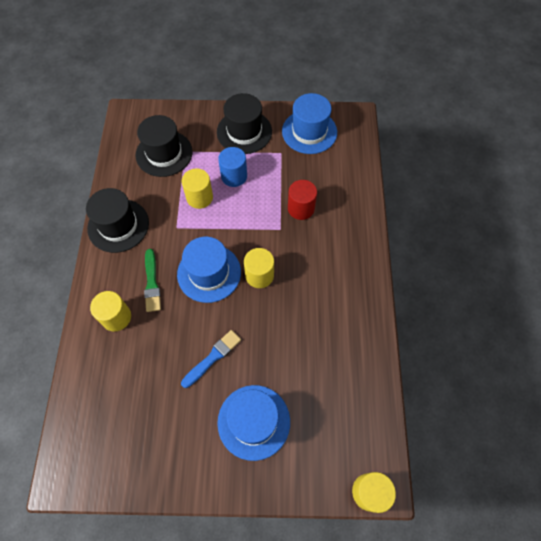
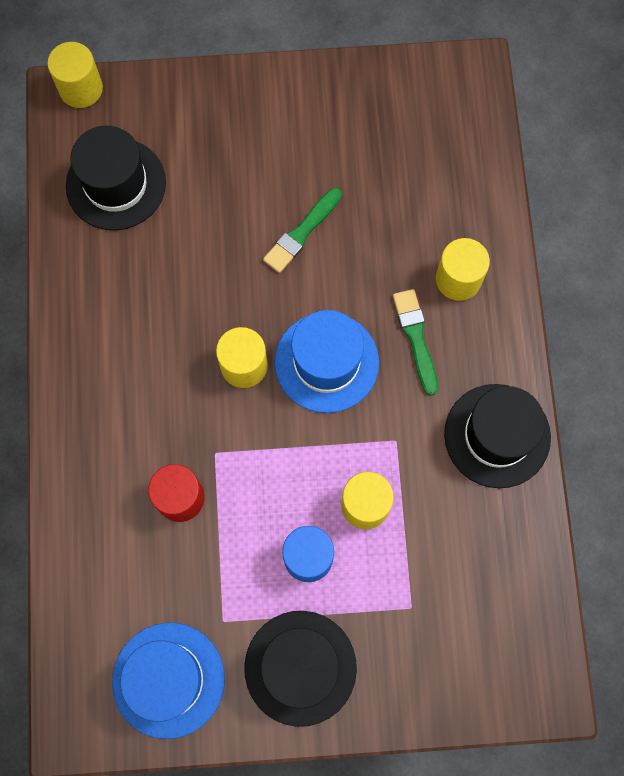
camera: 175 degrees right, 10 degrees up
black hat [135,115,192,177] -> black hat moved to [66,126,166,231]
blue brush [181,330,241,388] -> green brush [263,188,342,273]
blue hat [217,385,290,461] -> none

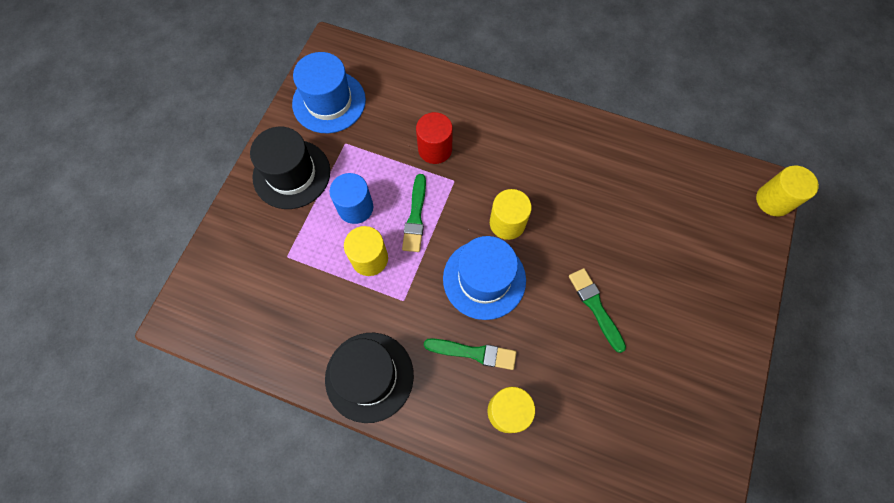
camera: 115 degrees right, 5 degrees down
black hat [66,126,166,231] -> none
none -> green brush [402,174,426,252]

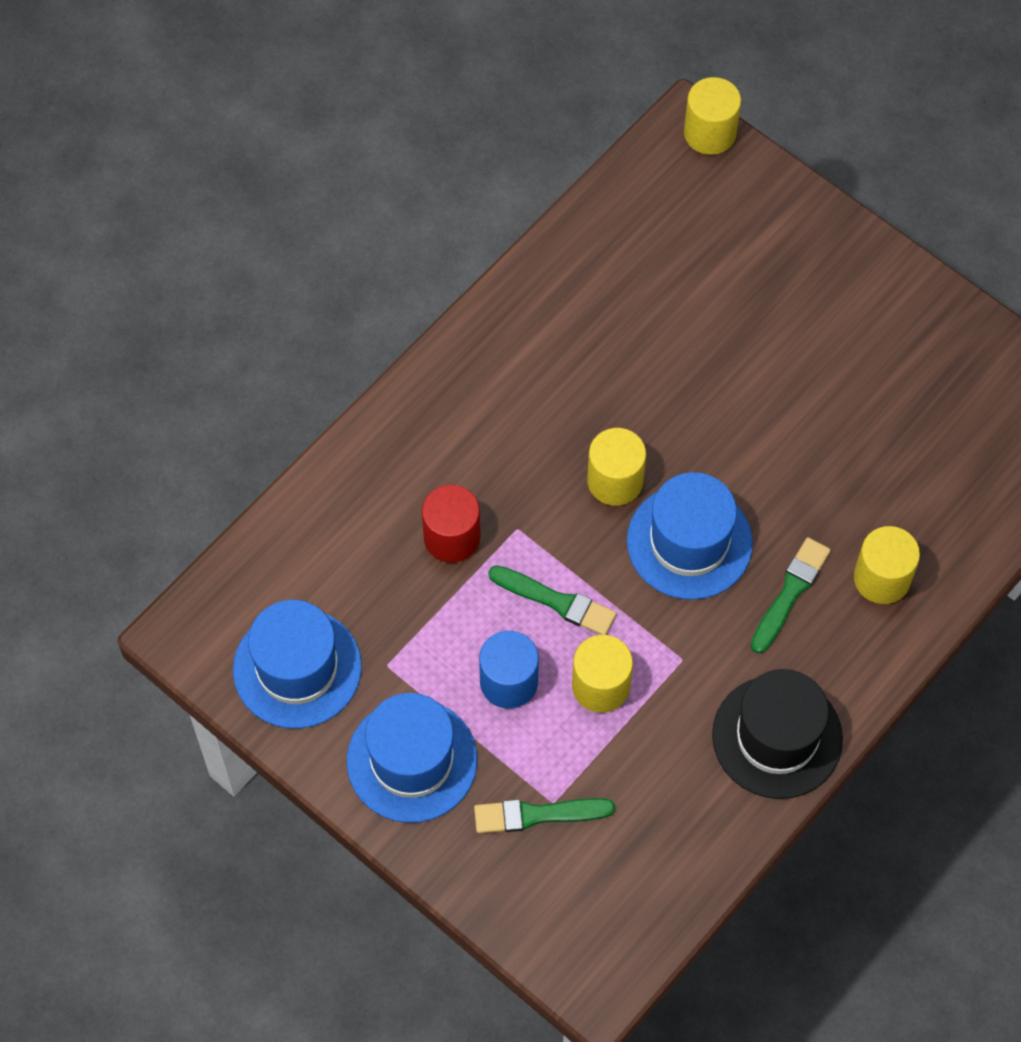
camera: 70 degrees left, 5 degrees down
black hat [250,127,330,209] -> blue hat [347,693,477,823]
green brush [569,268,626,353] -> green brush moved to [474,798,615,833]

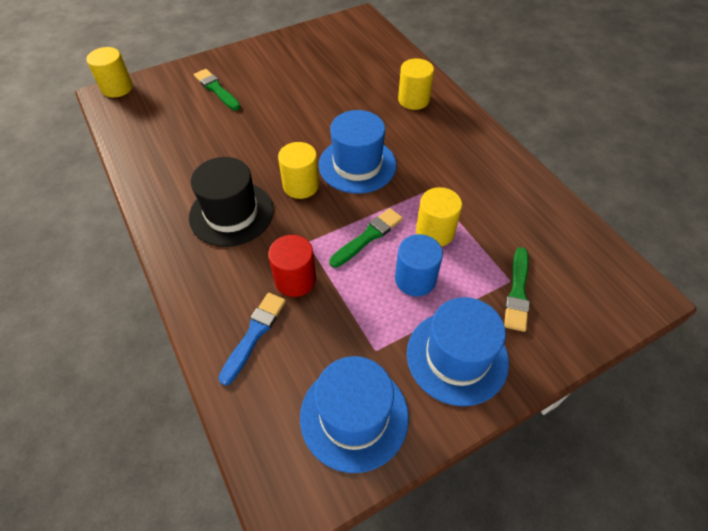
camera: 70 degrees left, 10 degrees down
black hat [712,669,843,799] -> black hat moved to [189,157,274,247]
green brush [751,537,831,653] -> green brush moved to [194,69,240,110]
none -> blue brush [219,293,286,385]

